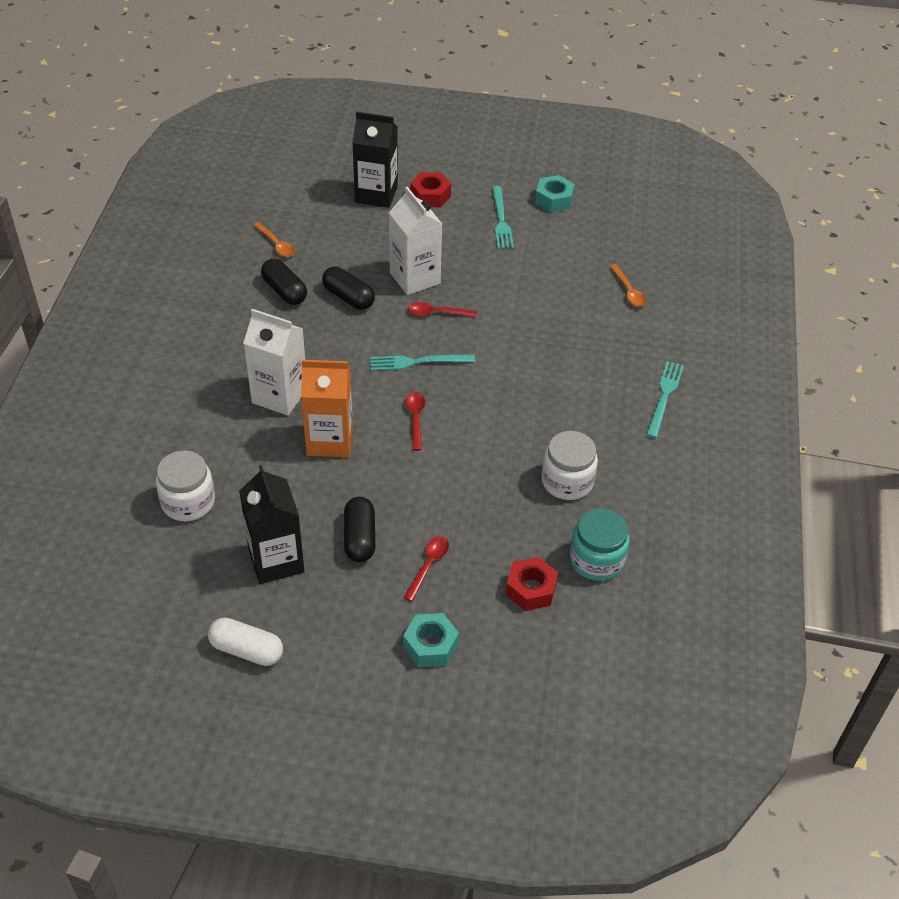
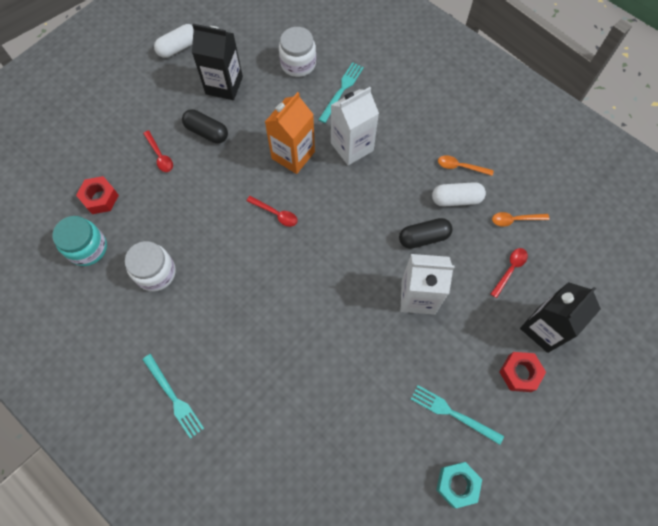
camera: 125 degrees right, 20 degrees up
black capsule [261,259,307,305] -> white capsule [432,182,486,207]
turquoise fork [370,354,475,371] -> turquoise fork moved to [318,62,364,123]
turquoise nut [403,613,459,667] -> none
red spoon [408,302,477,317] -> red spoon moved to [491,248,528,298]
orange spoon [610,264,646,307] -> orange spoon moved to [438,155,494,176]

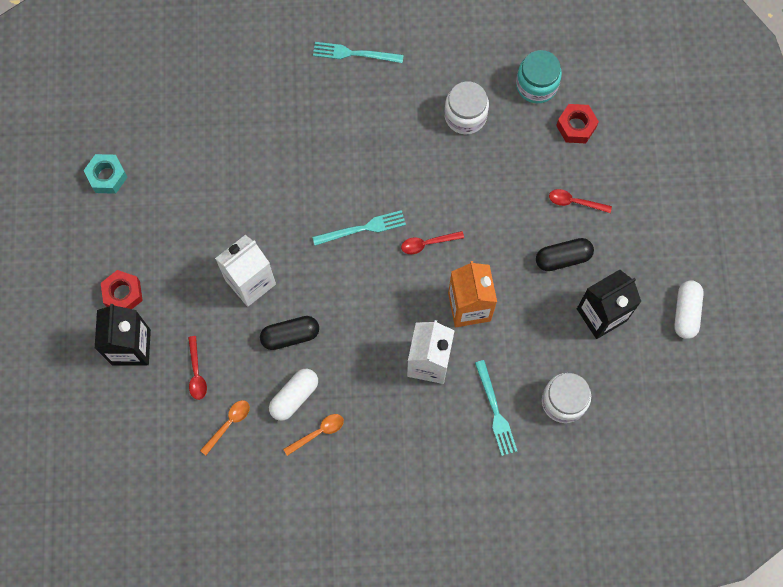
camera: 135 degrees right, 5 degrees up
black capsule [399,218,453,249] -> black capsule turned 45 degrees clockwise [260,316,319,350]
turquoise fork [411,385,504,445] -> turquoise fork moved to [312,210,406,246]

